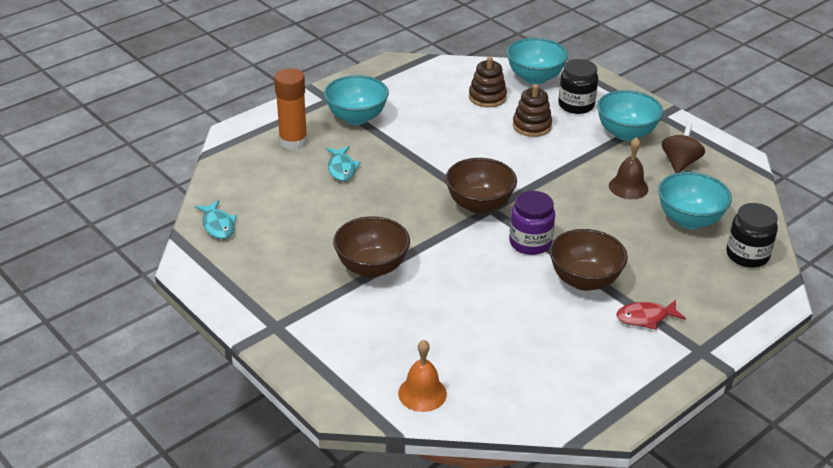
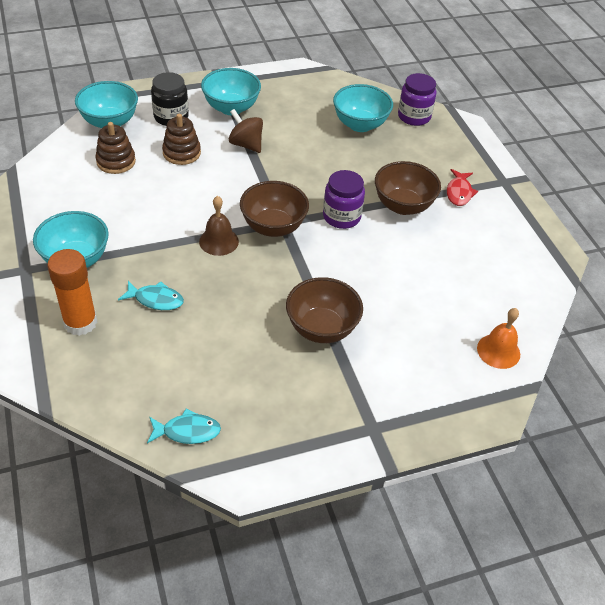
camera: 70 degrees left, 10 degrees up
brown bell [609,137,648,199] -> brown bell moved to [199,196,239,256]
brown spinning top [662,123,705,173] -> brown spinning top moved to [229,109,263,153]
black jar [726,203,778,268] -> purple jar [398,73,436,126]

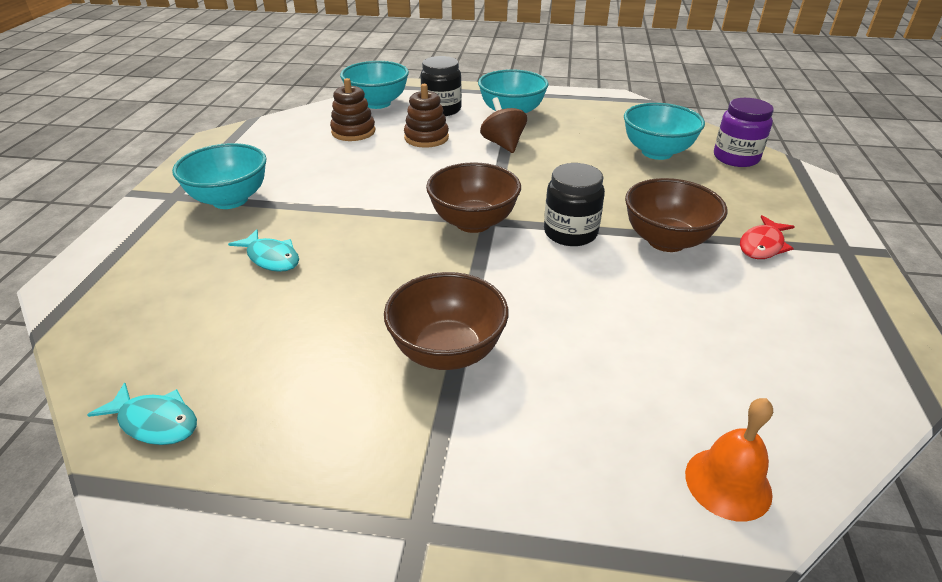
camera: 30 degrees right, 10 degrees down
orange glue stick [47,249,97,336] -> none
brown bell [199,196,239,256] -> none
purple jar [323,170,365,229] -> black jar [544,163,605,246]

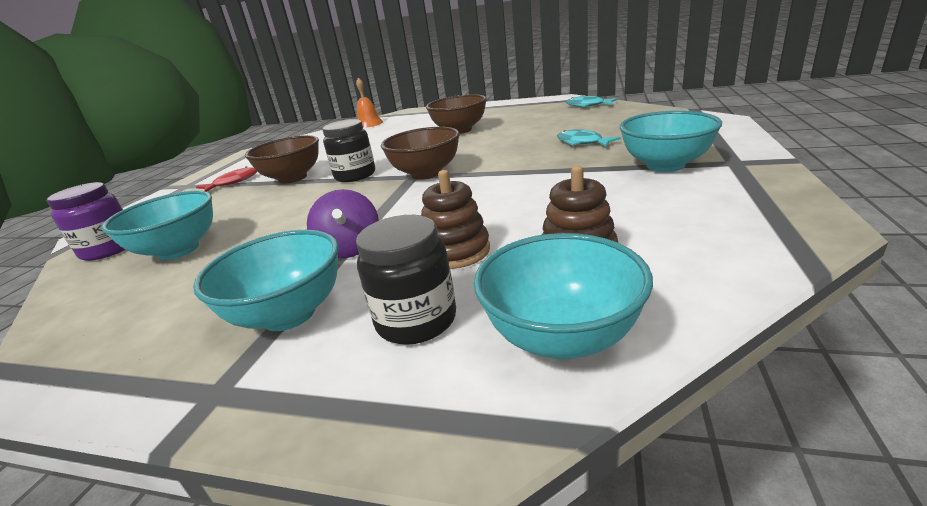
camera: 170 degrees left, 10 degrees down
brown spinning top [480,97,527,153] -> purple spinning top [307,189,379,258]

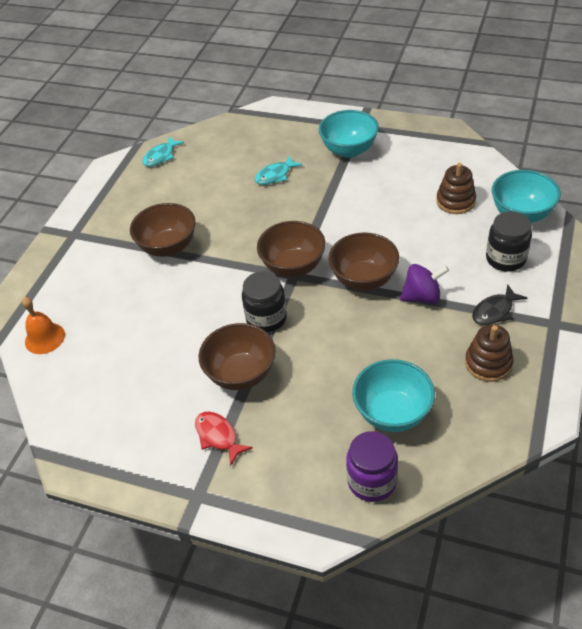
camera: 85 degrees left, 20 degrees up
turquoise bowl [193,230,339,331] -> black fish [472,284,527,325]
brown stacking toy [421,170,490,269] -> brown stacking toy moved to [465,324,513,382]
none -> brown bowl [328,232,399,291]

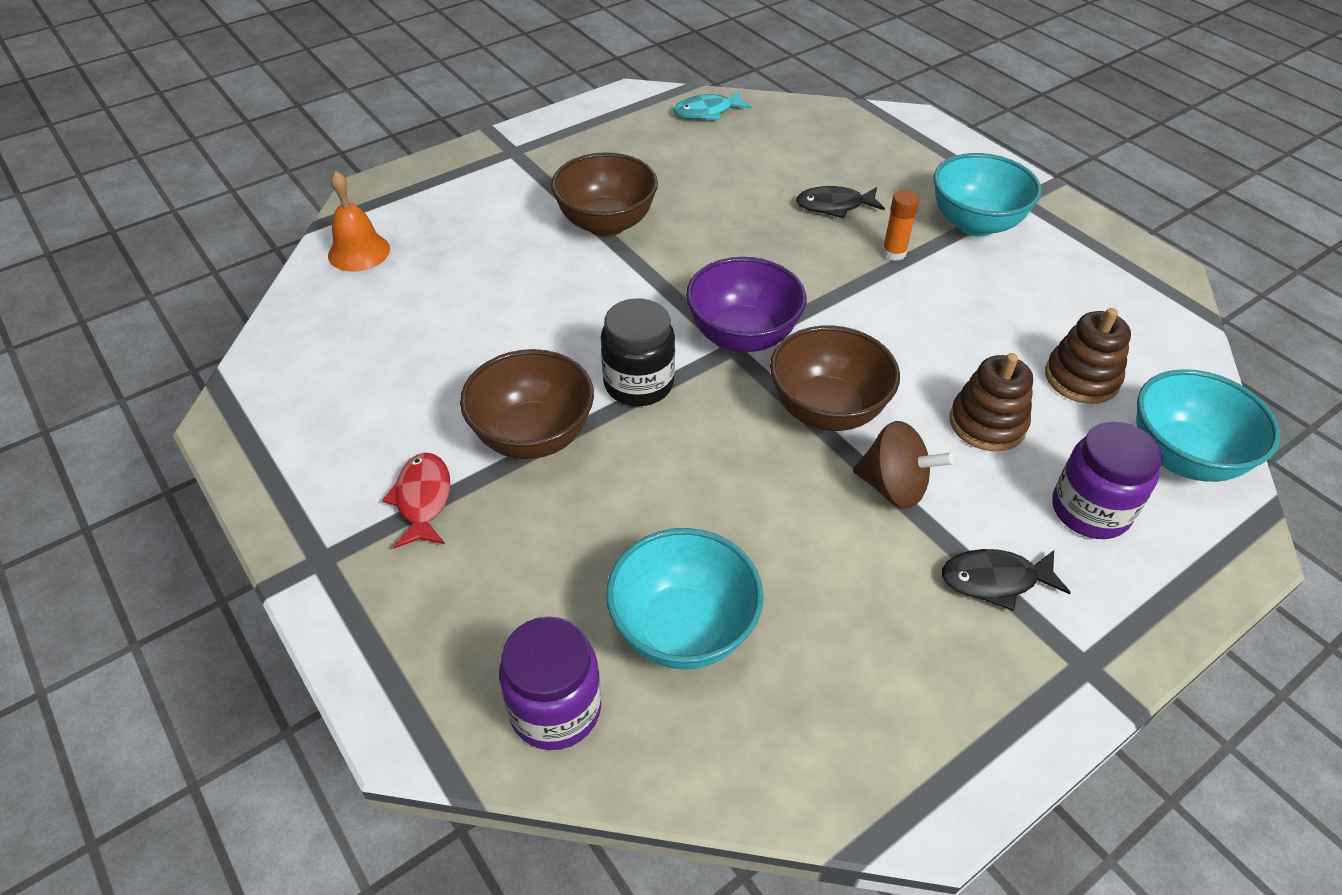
camera: 30 degrees right, 0 degrees up
turquoise fish [255,156,303,185] -> black fish [796,186,885,218]
brown bowl [257,221,326,277] -> purple bowl [686,257,807,352]
purple spinning top [400,264,449,304] -> brown spinning top [853,421,954,508]
brown stacking toy [465,324,513,382] -> brown stacking toy moved to [950,353,1033,451]
black jar [486,211,532,272] -> purple jar [1052,422,1163,539]
none -> orange glue stick [882,190,920,261]

